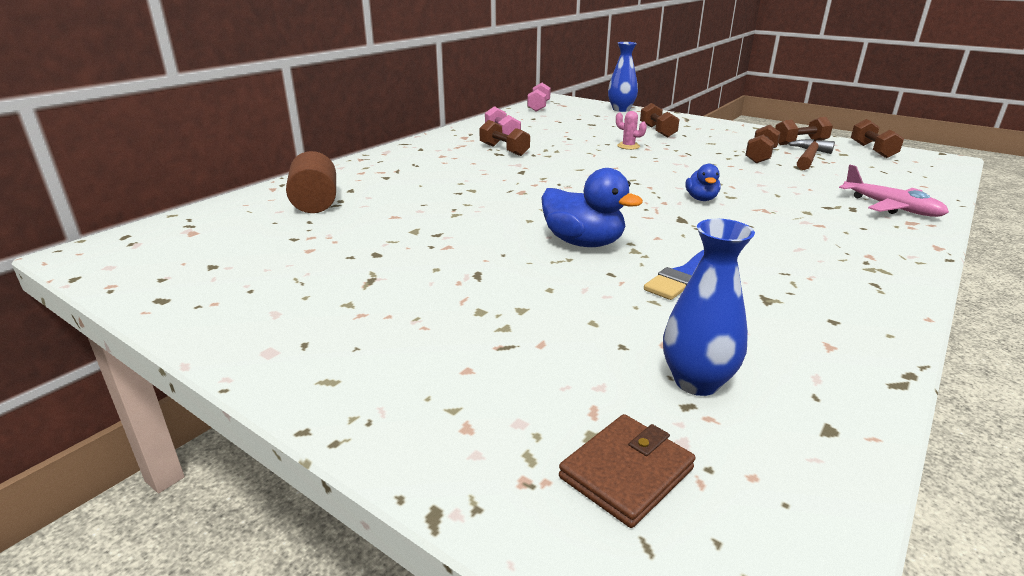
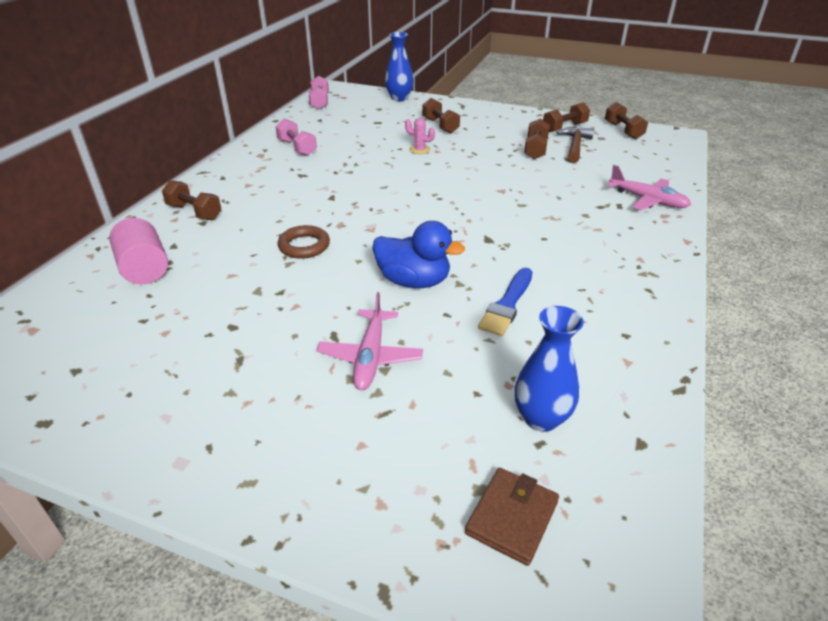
camera: 15 degrees left, 10 degrees up
brown cylinder [286,151,336,213] -> pink cylinder [109,218,168,284]
brown dumbbell [479,120,530,156] -> brown dumbbell moved to [162,180,222,220]
blue duck [685,164,721,201] -> none
none -> brown ring [278,225,330,259]
none -> pink plane [317,292,423,390]

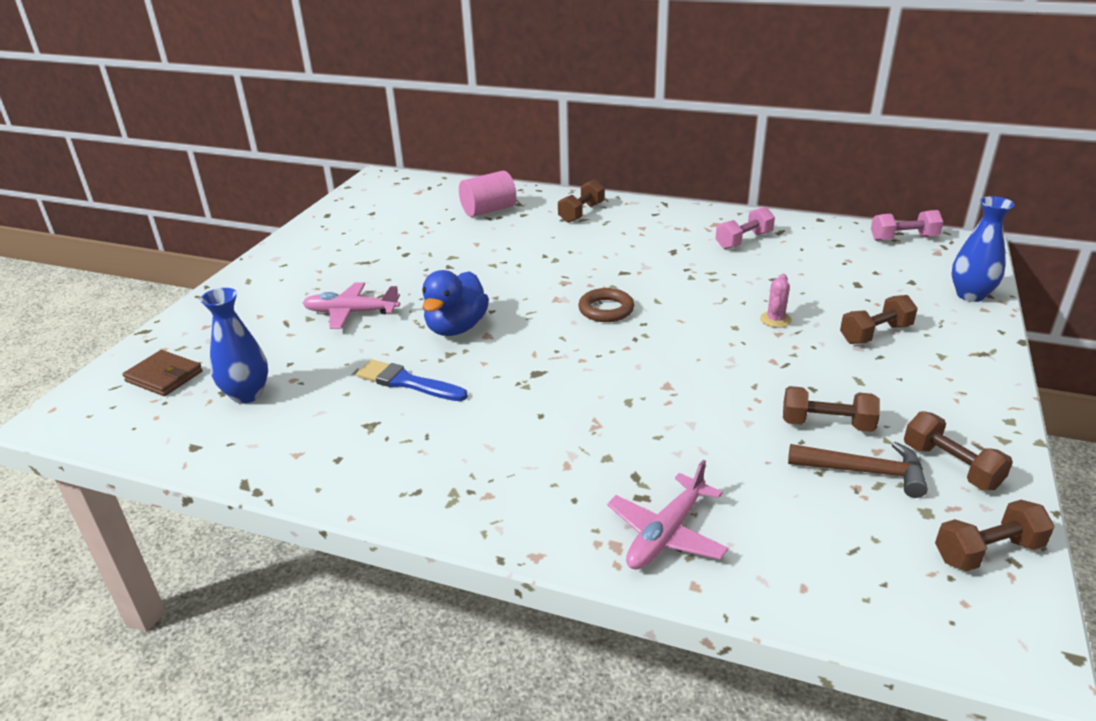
camera: 90 degrees right, 5 degrees down
brown ring [278,225,330,259] -> brown ring moved to [578,288,634,322]

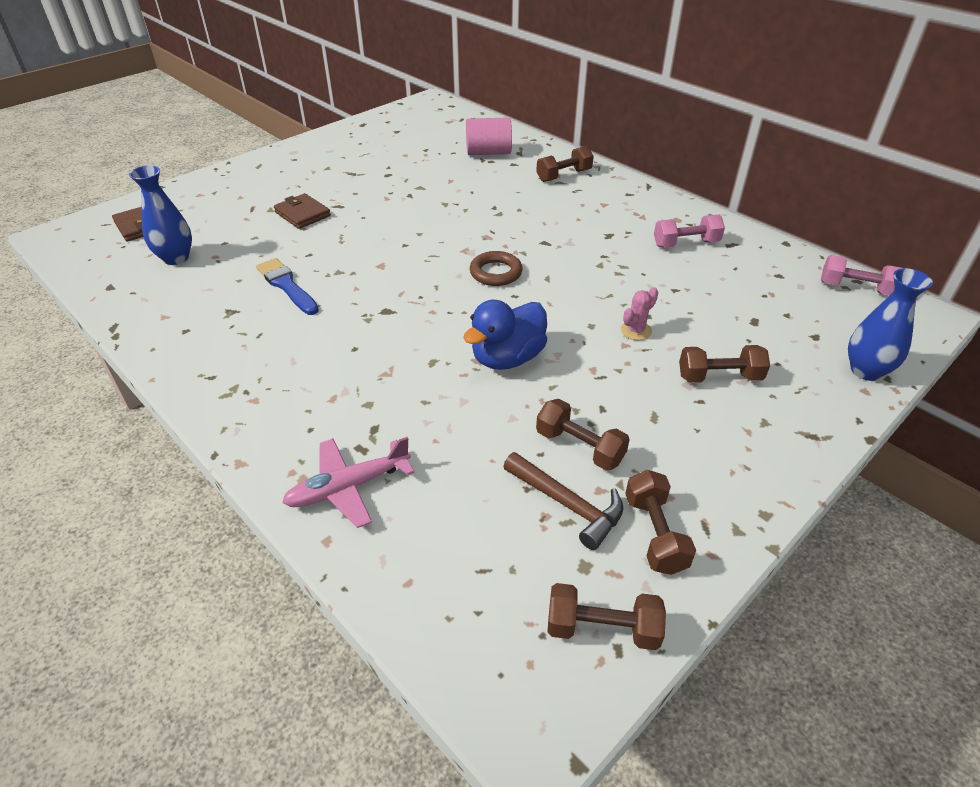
camera: 25 degrees right, 10 degrees up
pink plane [303,282,400,329] -> brown wallet [274,193,331,229]
blue duck [422,270,489,336] -> blue duck moved to [463,300,547,370]

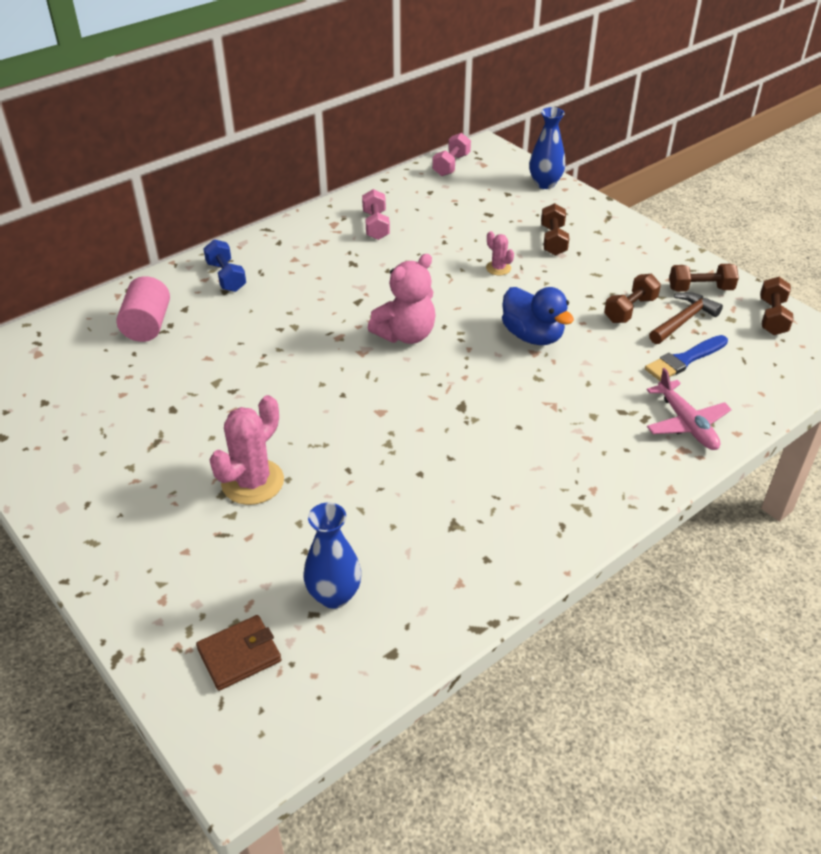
camera: 85 degrees left, 0 degrees up
blue brush [256,258,319,315] -> blue brush moved to [645,335,728,381]
brown wallet [274,193,331,229] -> pink cactus [209,395,284,505]
brown ring [470,251,523,286] -> pink teddy bear [368,254,436,344]
brown dumbbell [536,146,594,182] -> blue dumbbell [203,239,246,292]

